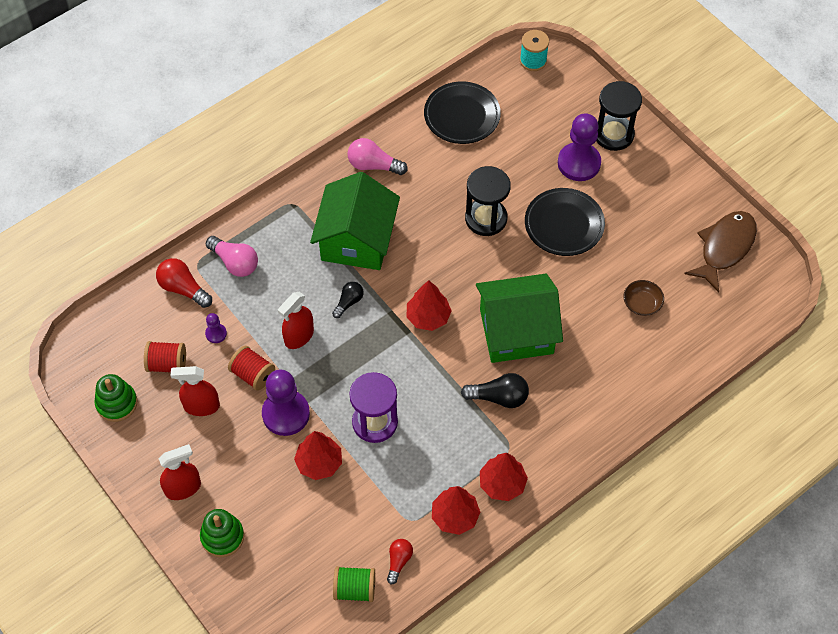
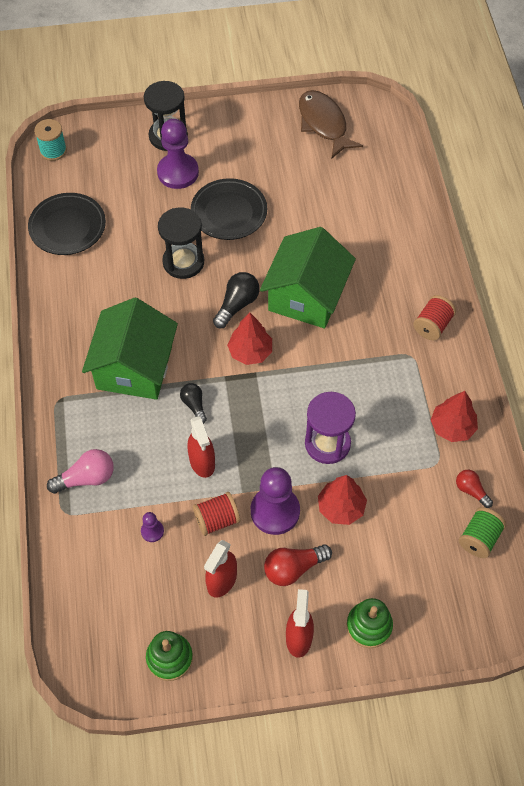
camera: 60 degrees left, 0 degrees up
red spool [144,341,186,372] -> red spool moved to [413,295,456,340]
red light bulb [156,258,212,308] -> red light bulb moved to [264,544,332,586]
green house [310,172,400,270] -> green house turned 60 degrees clockwise [82,298,178,400]
pink light bulb [348,138,408,175] -> none
black light bulb [461,373,529,408] -> black light bulb moved to [213,272,259,328]
red tree [480,453,528,501] -> none
brown bowl [623,280,664,316] -> none

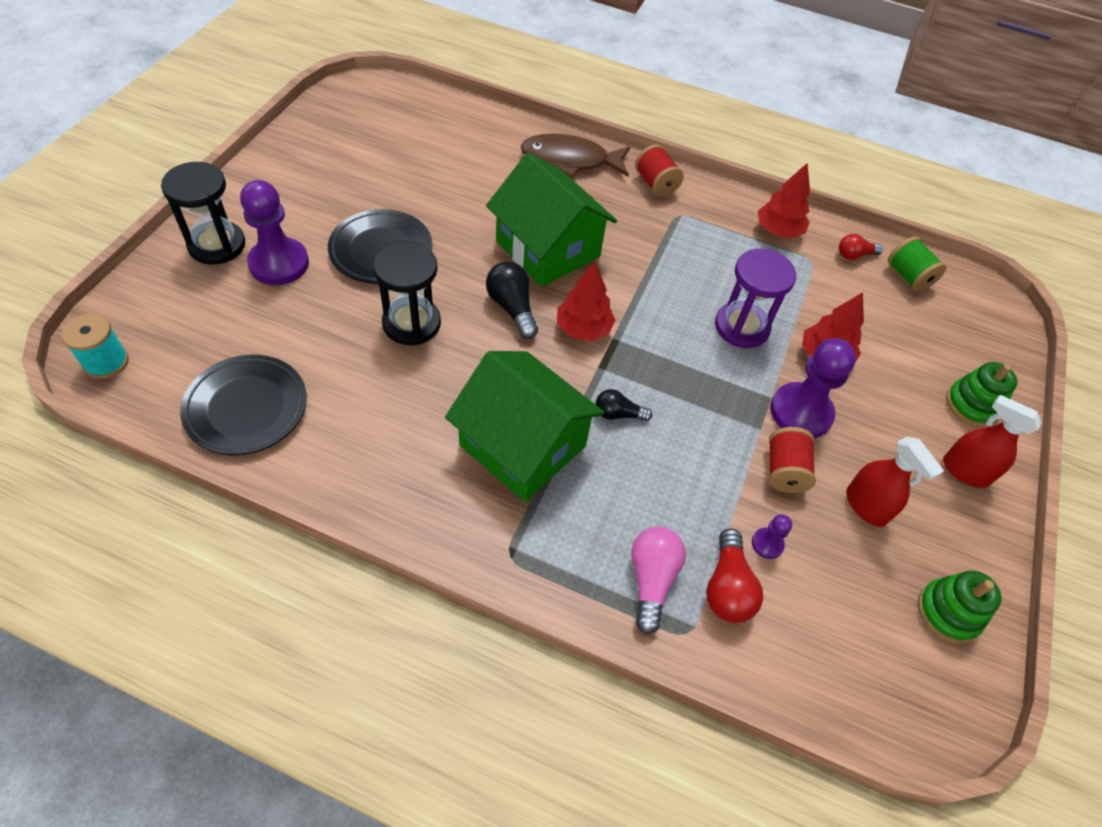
camera: 65 degrees left, 5 degrees down
red spray bottle [187,416,215,478] -> none
red light bulb [264,544,332,586] -> red light bulb moved to [706,529,763,623]
brown fish [299,90,363,159] -> brown fish moved to [521,134,630,178]

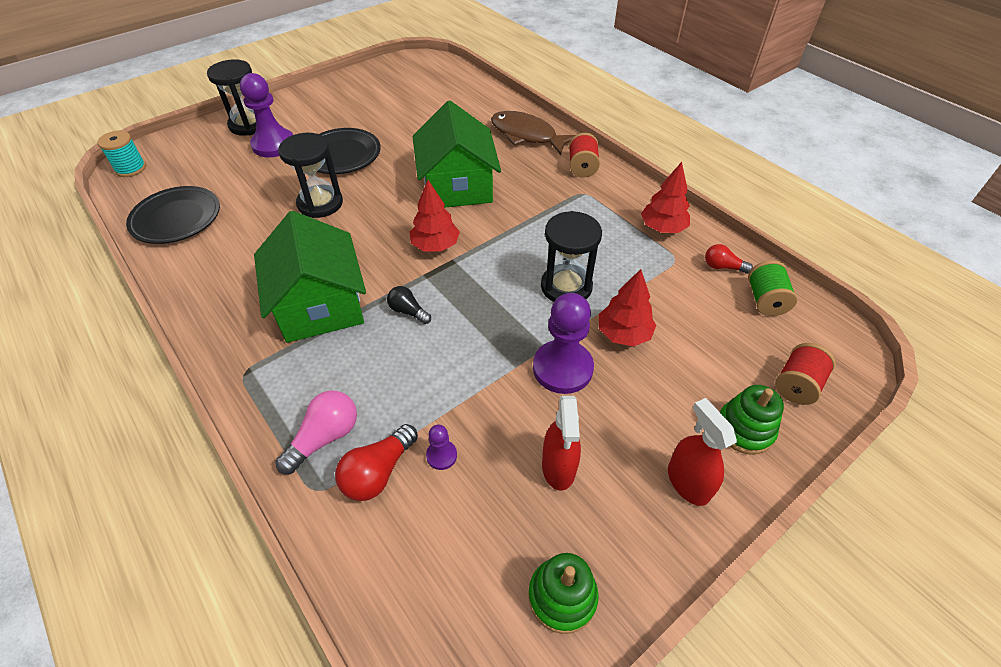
camera: 35 degrees right, 5 degrees down
black light bulb [486,262,538,339] -> none
purple hourglass [715,249,796,348] -> black hourglass [541,211,602,302]
red spool [769,427,816,493] -> red spool moved to [775,343,836,405]

